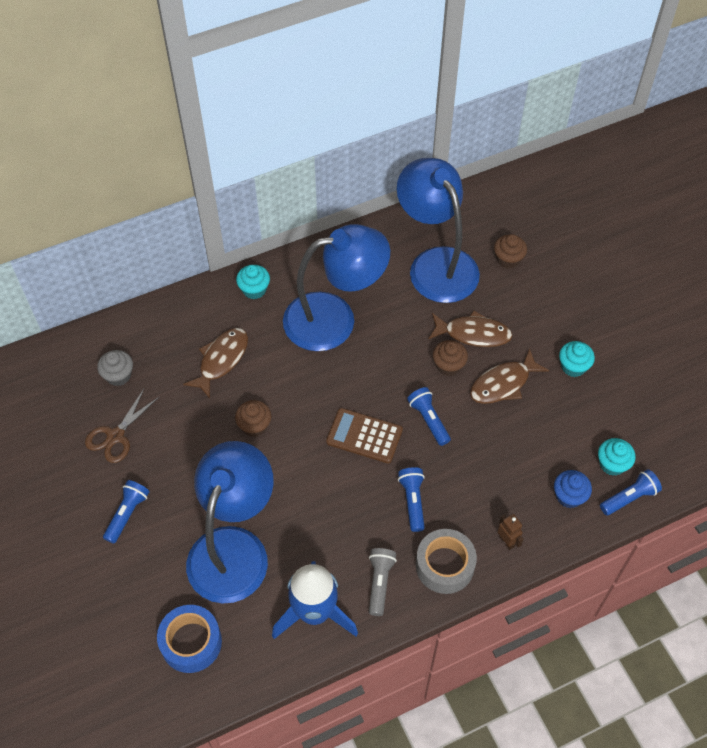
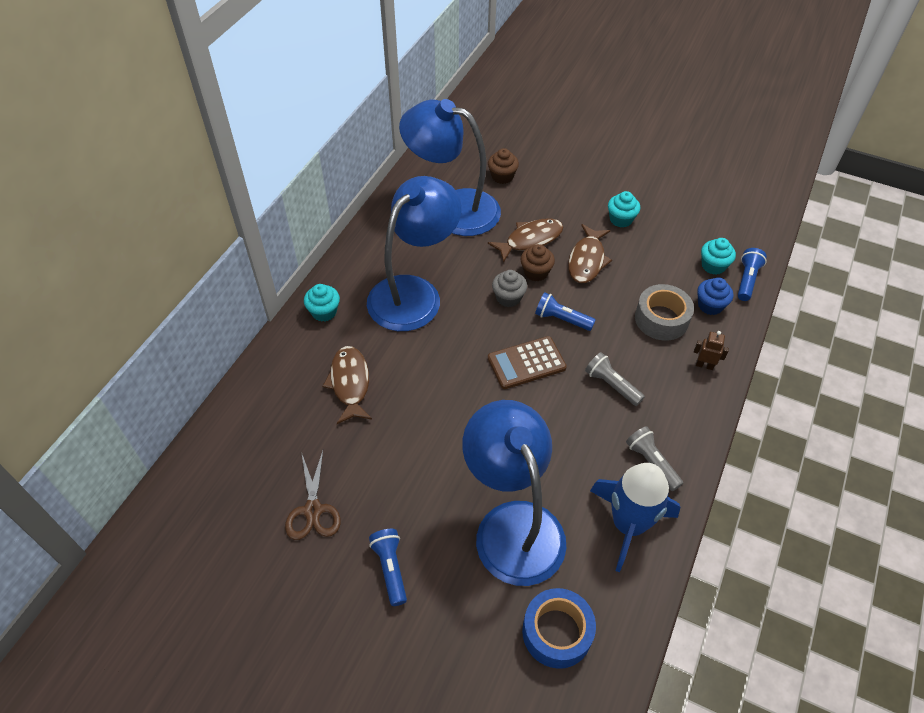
camera: 40 degrees left, 5 degrees down
grey cupcake [97,350,133,386] -> grey cupcake moved to [492,270,527,307]
brown cupcake [235,400,272,437] -> none
blue flashlight [398,467,425,532] -> grey flashlight [585,352,645,406]
grey tape [416,529,477,594] -> grey tape moved to [635,284,694,341]

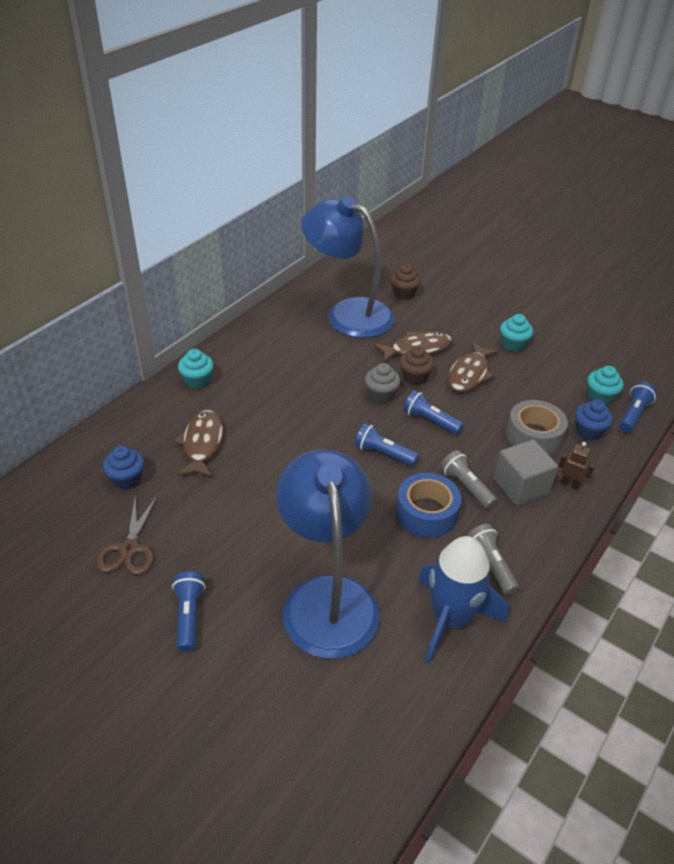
camera: 10 degrees right, 10 degrees down
blue lamp [367,176,462,331] -> none
brown calculator [488,336,567,389] -> blue flashlight [355,423,419,466]
blue tape [522,588,596,669] -> blue tape moved to [396,473,461,538]
none -> blue cupcake [103,446,144,489]
none -> grey cube [494,440,558,506]

